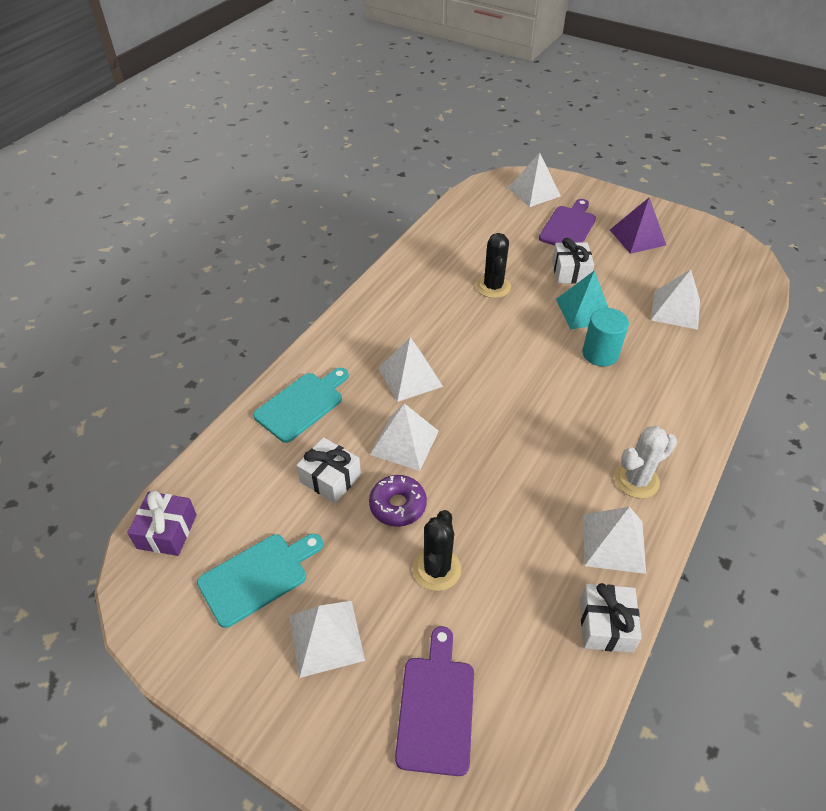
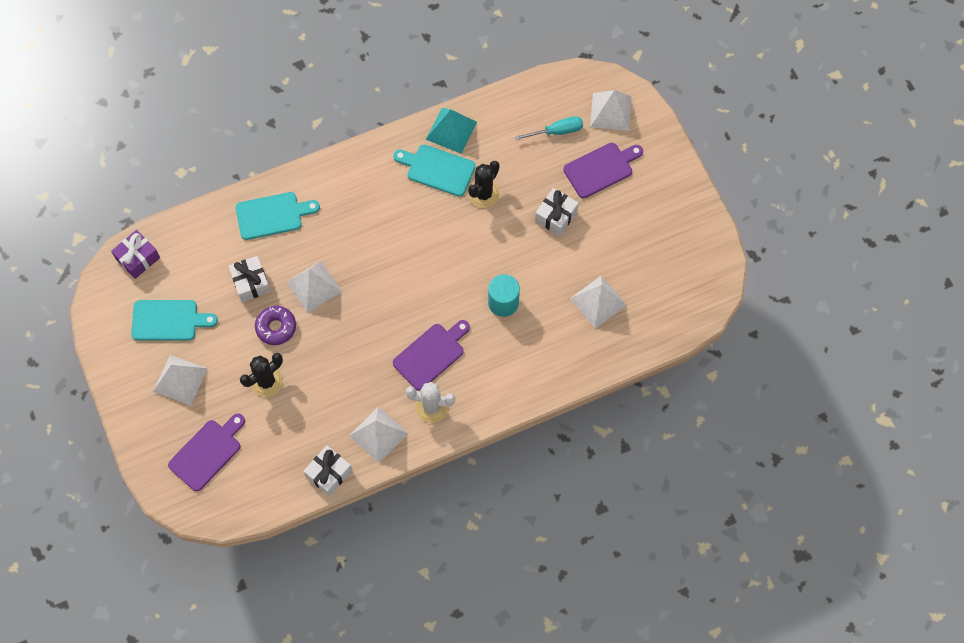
camera: 35 degrees right, 20 degrees up
white pyramid [378,337,443,402] -> none
turquoise pyramid [556,270,608,329] -> turquoise pyramid moved to [426,108,477,154]
purple pyramid [610,198,666,254] -> none
none -> turquoise cutting board [393,145,476,197]
none -> purple cutting board [393,320,470,390]
none -> turquoise screwdriver [515,116,583,140]

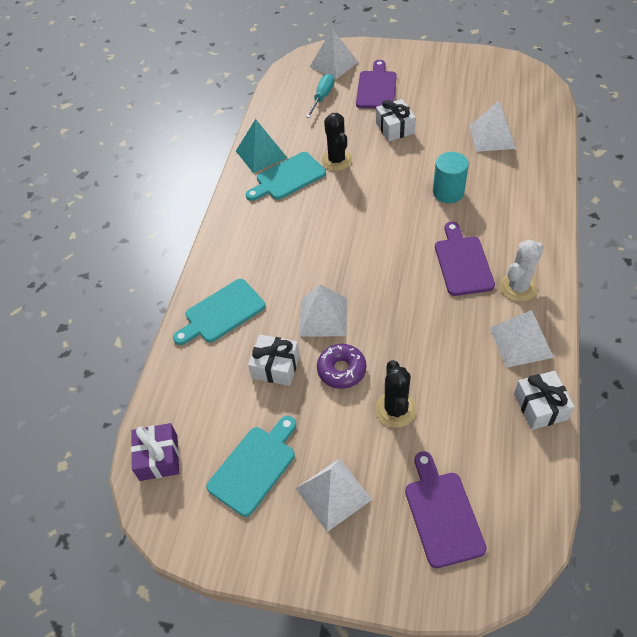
camera: 50 degrees left, 15 degrees down
turquoise cutting board [236,192,320,240] -> turquoise cutting board turned 150 degrees counterclockwise [173,279,266,345]

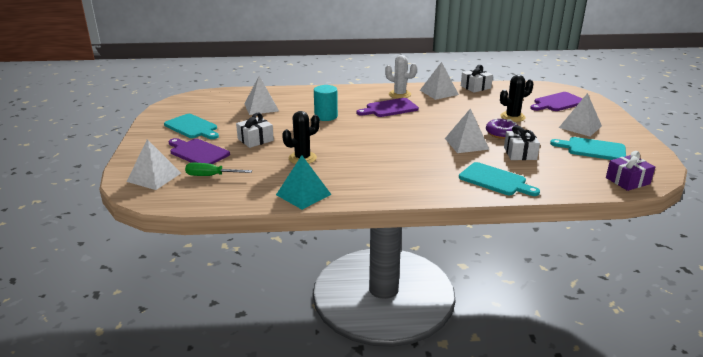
camera: 110 degrees left, 25 degrees down
turquoise cutting board [246,152,326,201] -> turquoise cutting board moved to [164,114,219,139]
turquoise screwdriver [306,74,334,118] -> green screwdriver [185,163,252,176]
purple cutting board [356,60,397,109] -> purple cutting board turned 45 degrees clockwise [168,138,230,164]

